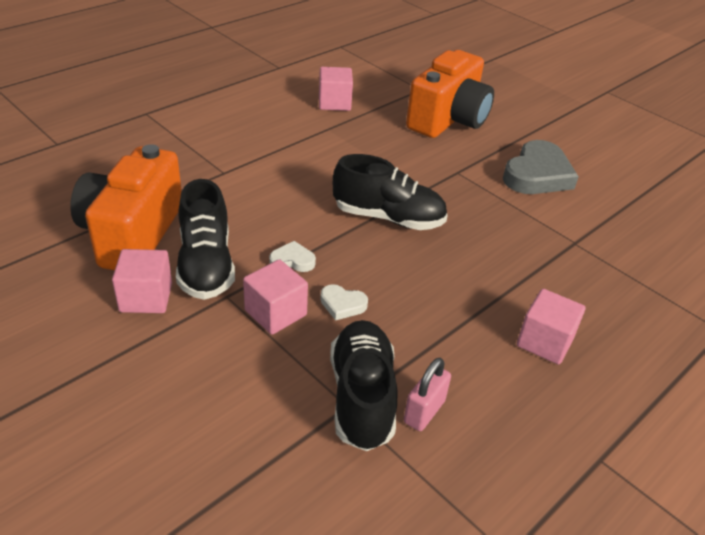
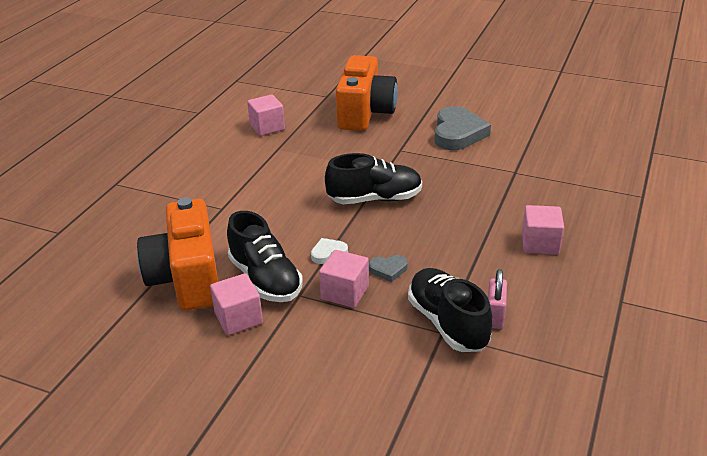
camera: 20 degrees left, 5 degrees down
white heart [320,284,368,321] -> grey heart [369,255,408,282]

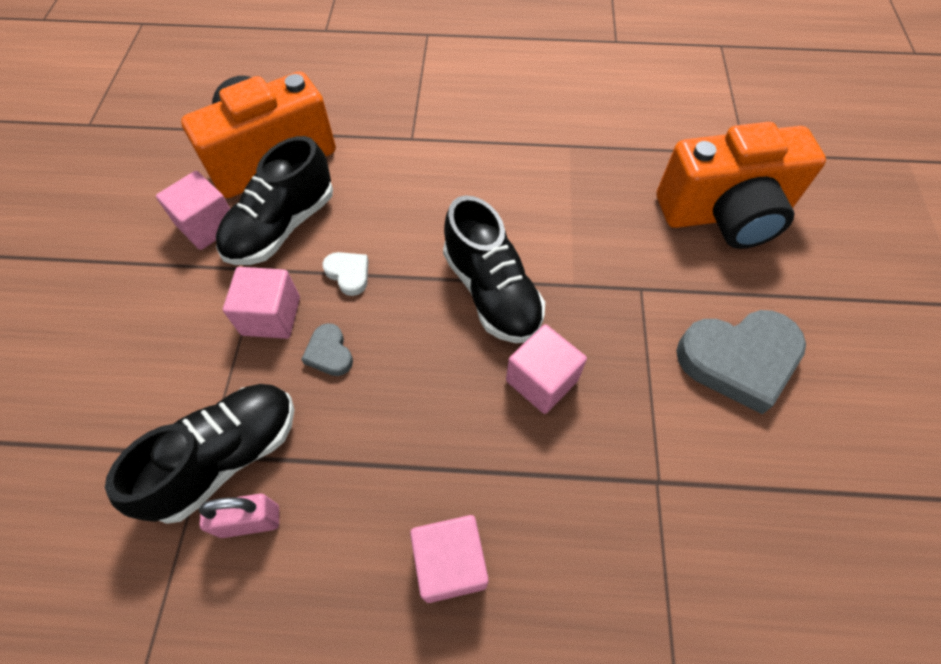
camera: 70 degrees right, 25 degrees up
pink cube [247,94,285,136] -> pink cube moved to [506,324,587,414]

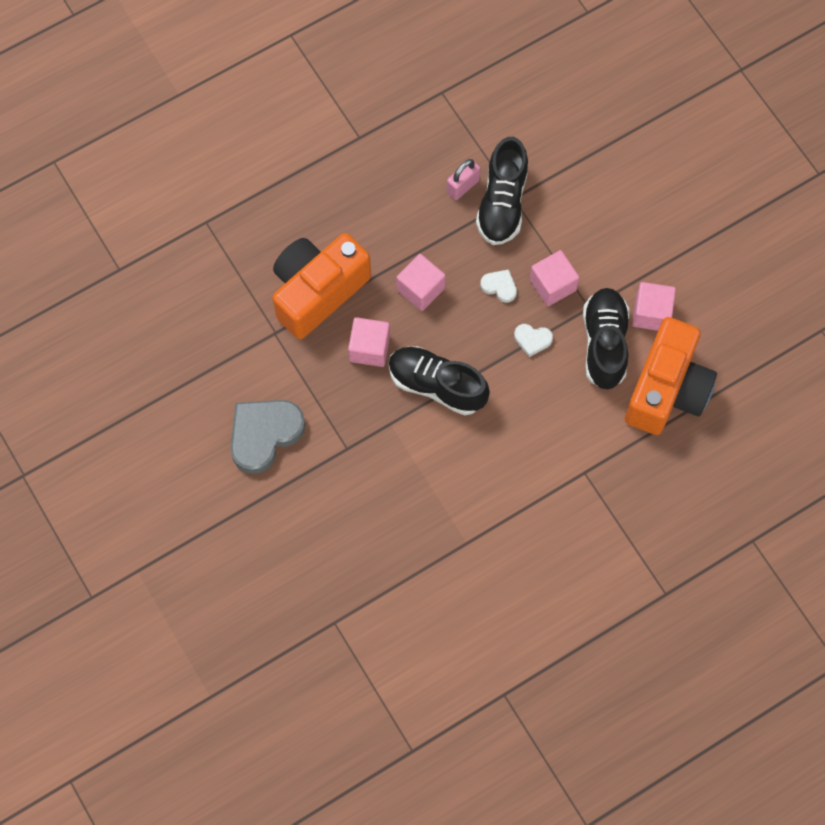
camera: 145 degrees right, 10 degrees up
grey heart [301,323,353,376] -> white heart [480,269,517,303]
pink cube [410,515,489,603] -> pink cube moved to [396,254,446,311]
orange camera [656,122,826,249] -> orange camera moved to [272,233,371,339]

